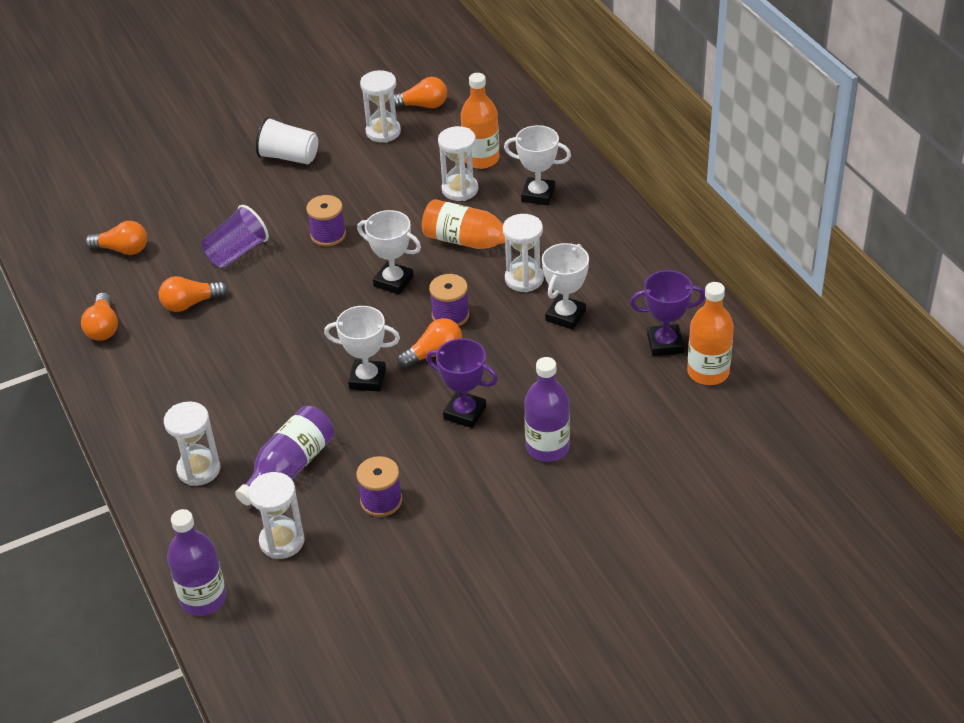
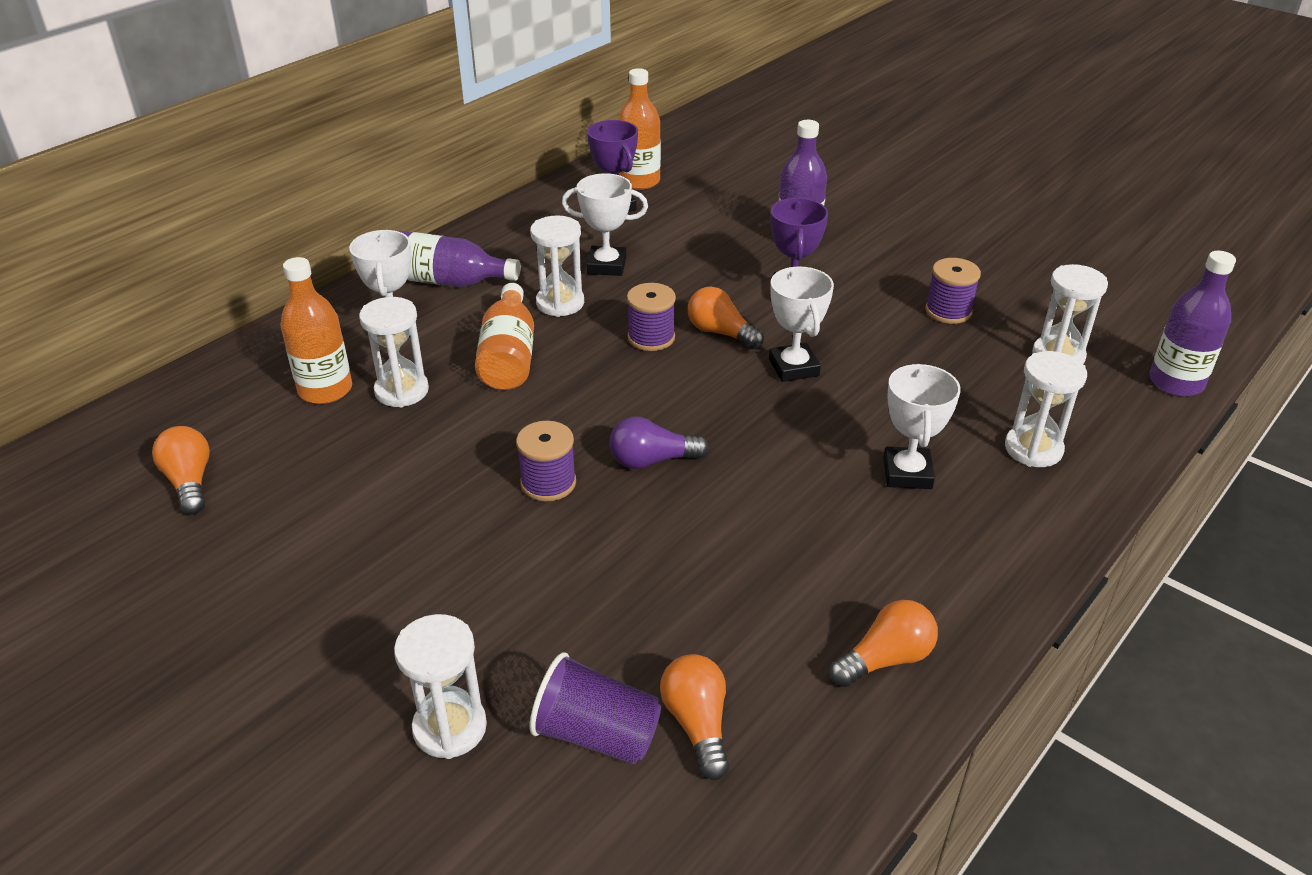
camera: 115 degrees left, 5 degrees down
orange light bulb [159,276,228,312] -> none
purple cup [202,205,269,268] -> purple cup moved to [530,652,661,764]
purple bottle [235,406,334,505] -> purple bottle moved to [398,231,521,287]
white cup [256,117,318,164] -> none
white trophy [357,210,421,295] -> white trophy moved to [883,364,961,489]
white hourglass [360,70,401,143] -> white hourglass moved to [394,614,487,759]
none -> purple light bulb [609,416,709,469]

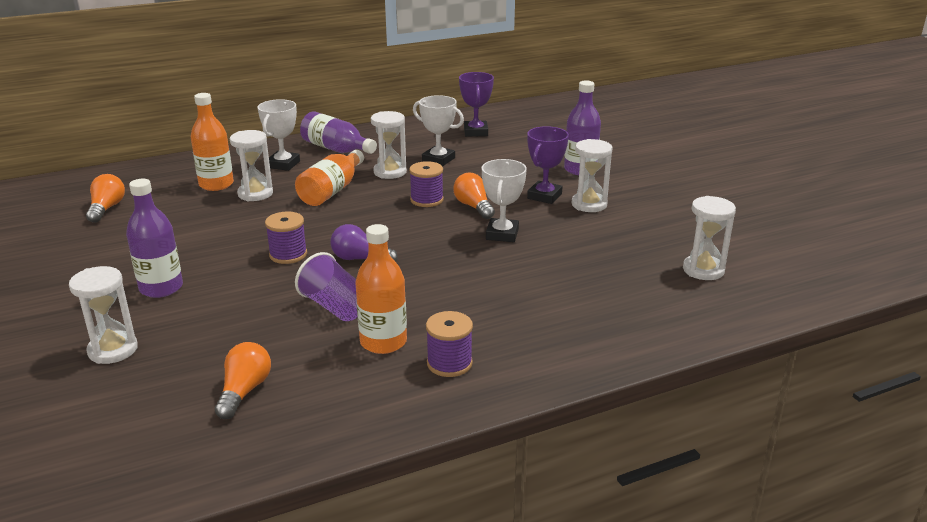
camera: 25 degrees right, 10 degrees down
purple cup [530,652,661,764] -> purple cup moved to [295,252,358,321]
orange bottle [618,68,661,190] -> orange bottle moved to [355,224,407,354]
orange light bulb [829,600,938,687] -> none
white trophy [883,364,961,489] -> none
purple spool [925,258,981,324] -> purple spool moved to [426,311,473,377]
white hourglass [1005,351,1087,467] -> white hourglass moved to [572,139,613,212]
purple bottle [1149,251,1236,397] -> purple bottle moved to [126,179,183,298]

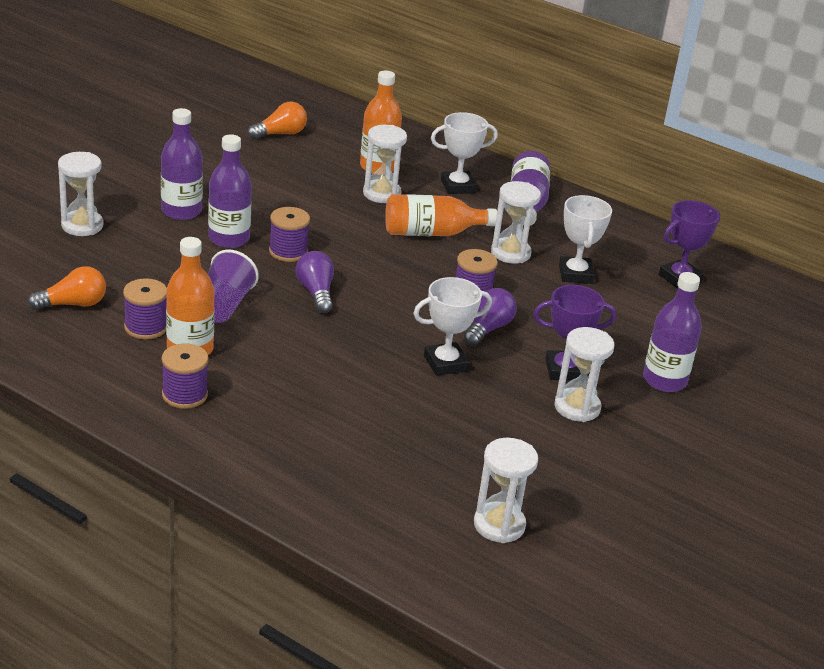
camera: 55 degrees right, 5 degrees up
orange light bulb [453,173,495,219] -> purple light bulb [463,288,517,346]
none -> purple spool [123,278,167,340]
none -> purple bottle [208,135,252,248]

